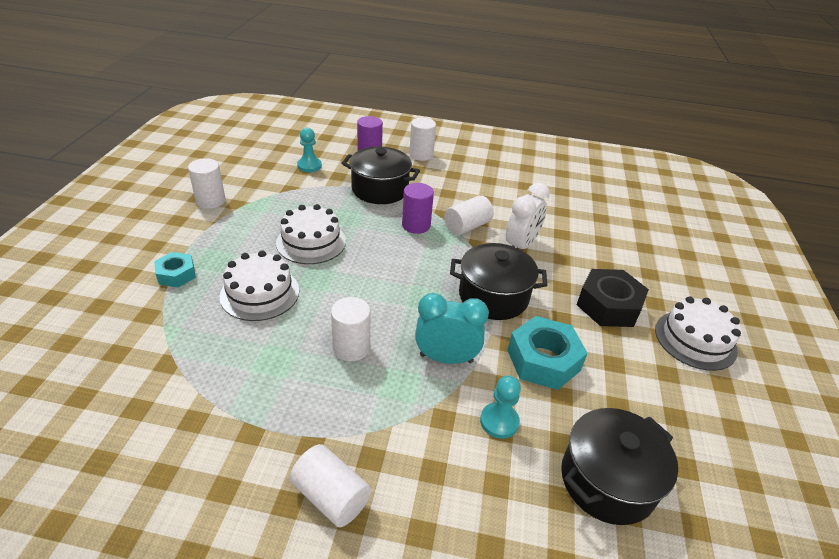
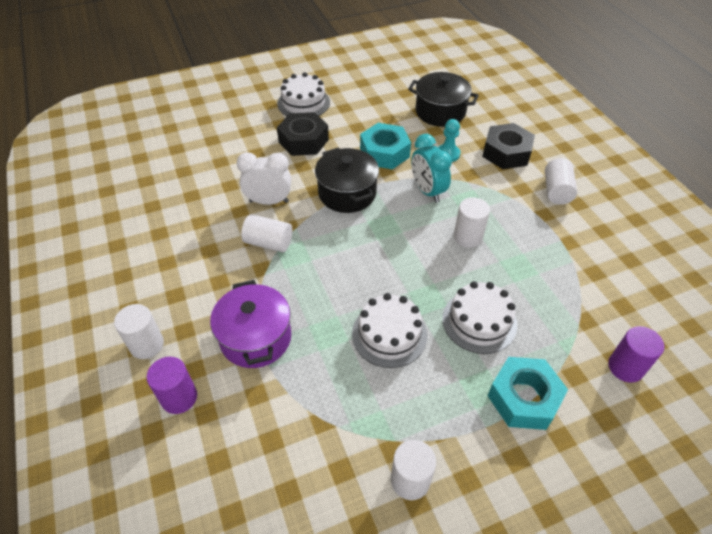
camera: 120 degrees left, 10 degrees up
turquoise nut [154,252,196,288] -> turquoise nut [488,357,568,430], size x1.68
turquoise pawn [297,128,322,172] -> none
black pot [341,147,420,204] -> purple pot [210,280,292,368]
purple cylinder [402,183,434,234] -> purple cylinder moved to [608,326,664,383]
none -> black nut [482,123,535,169]

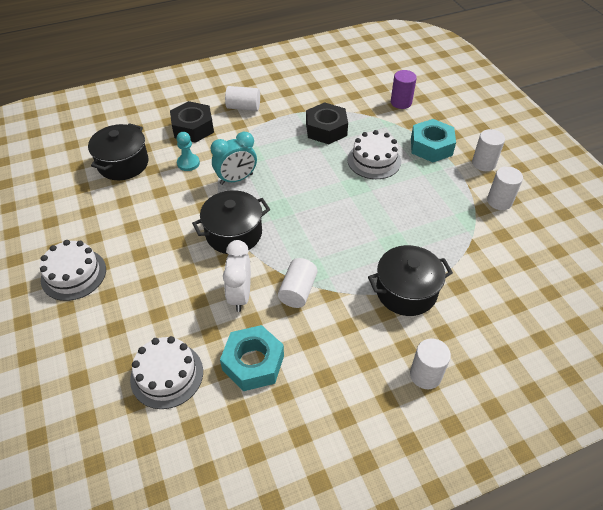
camera: 90 degrees left, 0 degrees up
purple cylinder [147,357,197,414] -> none
purple pot [210,280,292,368] -> black pot [368,245,453,316]
black nut [277,112,329,156] -> black nut moved to [306,102,348,144]
white cake [352,293,427,368] -> white cake moved to [130,336,203,409]
turquoise nut [360,123,411,169] -> turquoise nut moved to [220,325,284,391]
white cylinder [454,197,490,248] -> white cylinder moved to [472,129,505,171]

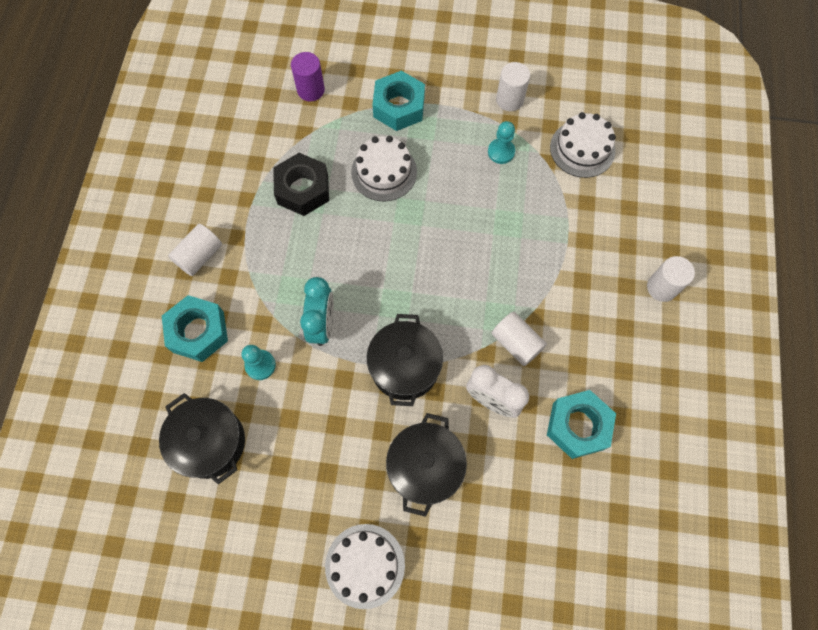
camera: 60 degrees left, 20 degrees up
white cake [130,336,203,409] -> white cake moved to [550,112,616,178]
black nut [170,101,214,143] -> turquoise nut [162,295,228,362]
black pot [368,245,453,316] -> black pot moved to [386,413,467,517]
white cylinder [472,129,505,171] -> none
none -> turquoise pawn [488,121,515,164]

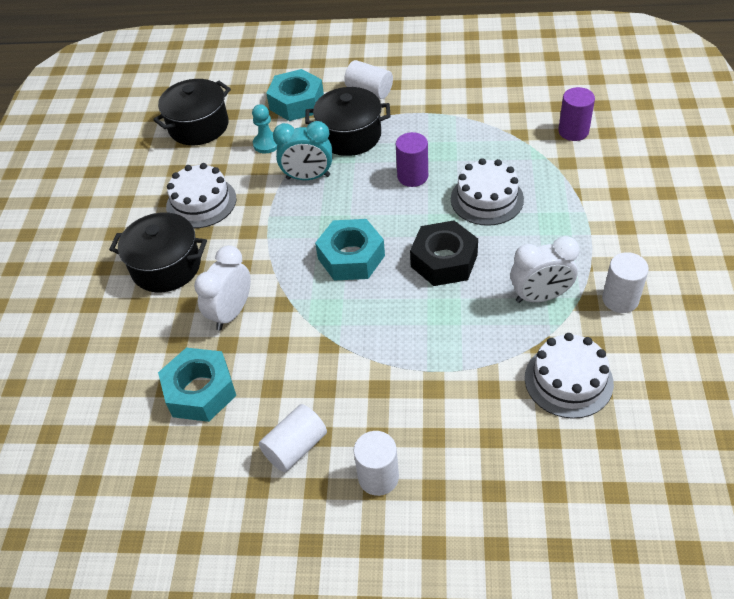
camera: 90 degrees right, 20 degrees down
black nut [273,153,329,216] -> black nut moved to [410,220,478,286]
white cake [325,524,405,609] -> white cake moved to [166,163,237,228]
black pot [367,314,443,406] -> black pot moved to [305,87,391,156]
turquoise nut [372,71,425,131] -> turquoise nut moved to [315,219,385,281]
turquoise pawn [488,121,515,164] -> white clock [510,236,579,303]
white cylinder [492,311,547,366] -> white cylinder moved to [259,404,327,472]
none -> purple cylinder [396,132,428,187]

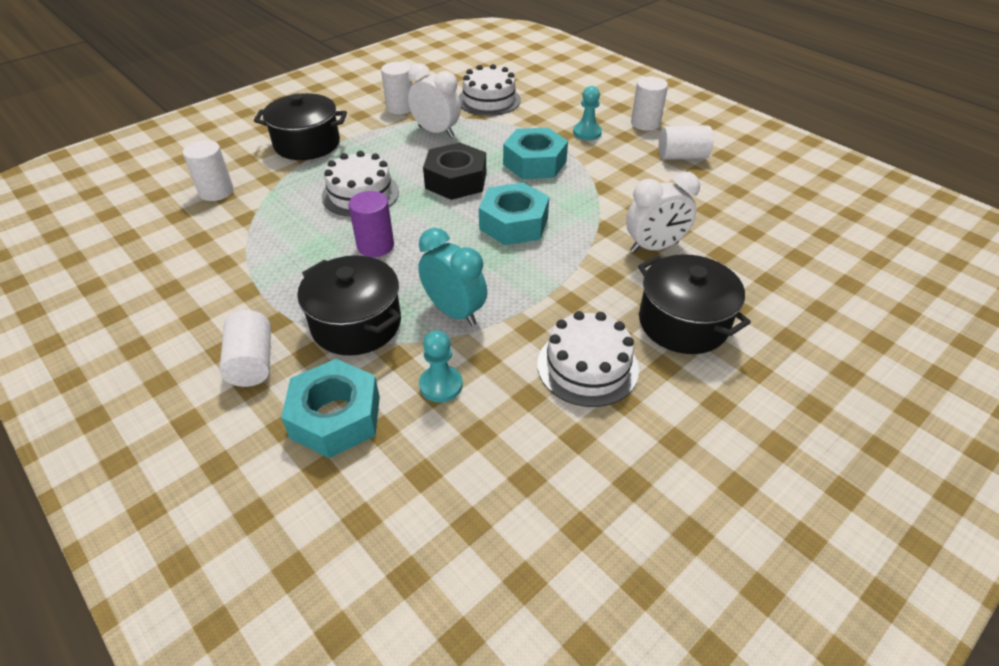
camera: 140 degrees left, 5 degrees down
black pot [153,79,231,145] -> black pot moved to [254,93,347,160]
turquoise nut [158,348,236,422] -> turquoise nut moved to [503,128,568,179]
purple cylinder [558,87,595,141] -> white cylinder [183,140,234,201]
none -> turquoise pawn [573,86,602,140]

